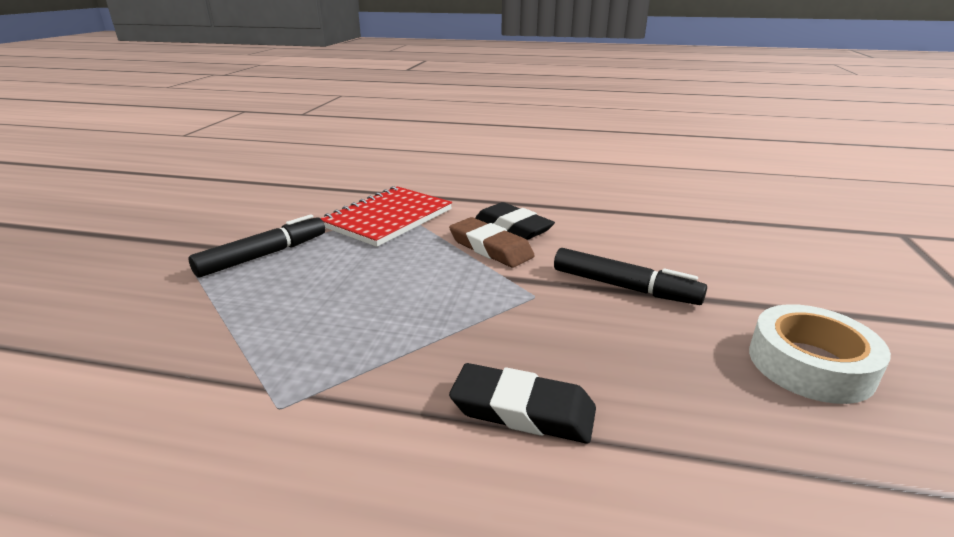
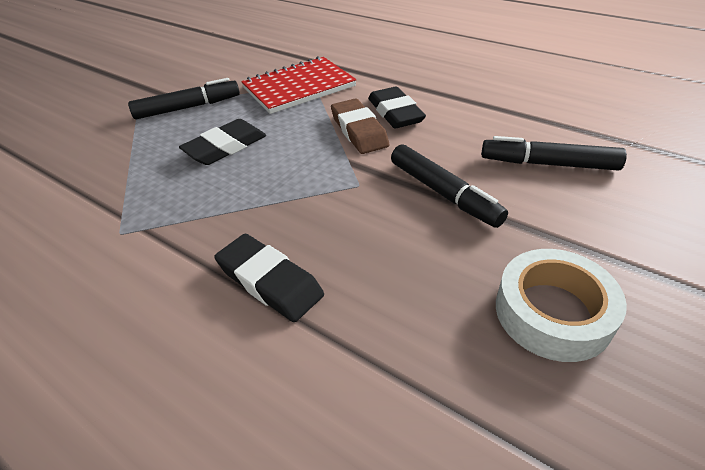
camera: 25 degrees right, 15 degrees up
none -> black eraser [179,119,266,165]
none -> black marker [482,136,627,171]

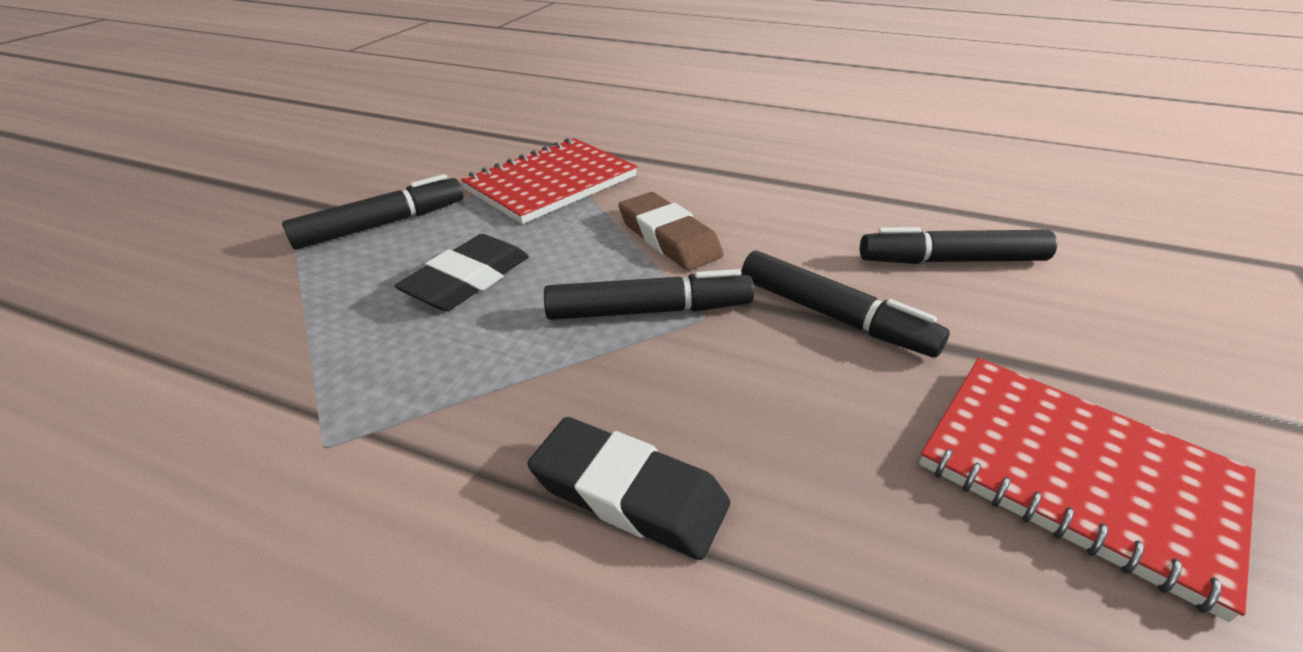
camera: 15 degrees left, 5 degrees down
black eraser [368,86,426,129] -> none
white tape [496,249,627,362] -> red notebook [919,358,1256,622]
none -> black marker [544,269,754,320]

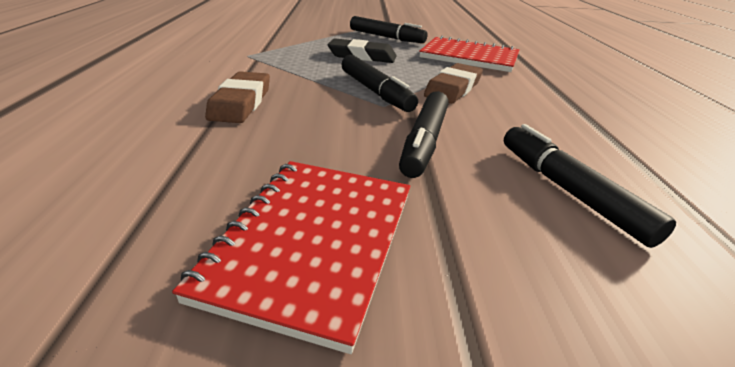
camera: 65 degrees right, 5 degrees down
black eraser [528,417,730,560] -> brown eraser [205,71,270,123]

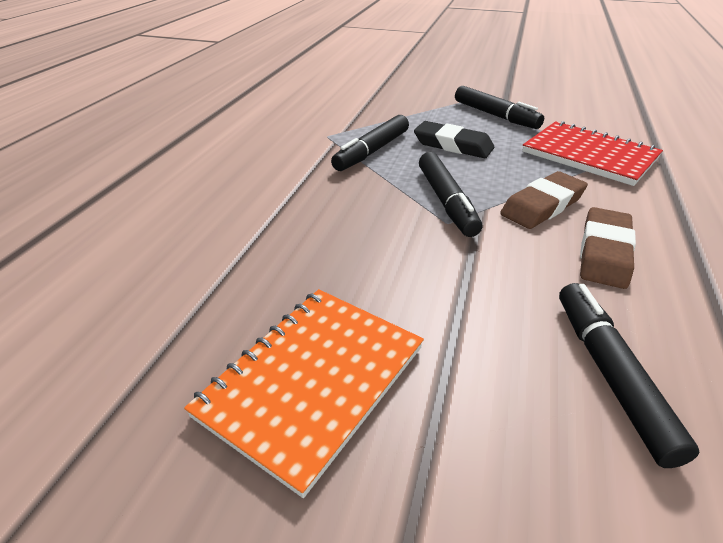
camera: 20 degrees right, 5 degrees up
red notebook [172,161,410,354] -> orange notebook [184,289,424,498]
brown eraser [205,71,270,123] -> brown eraser moved to [580,207,636,289]
black marker [399,91,449,178] -> black marker moved to [331,115,409,171]

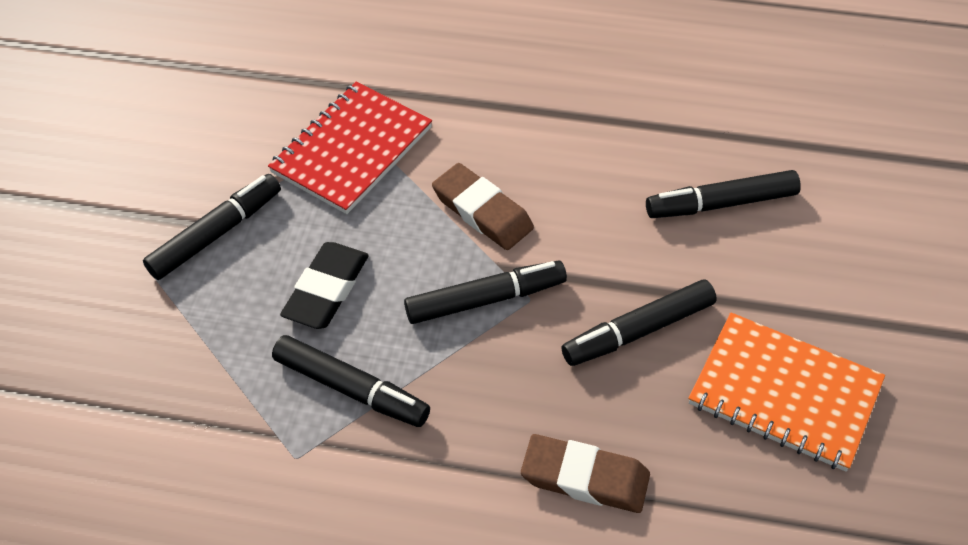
camera: 95 degrees left, 15 degrees up
brown eraser [580,207,636,289] -> brown eraser moved to [521,434,650,513]
none -> black marker [561,279,717,366]

